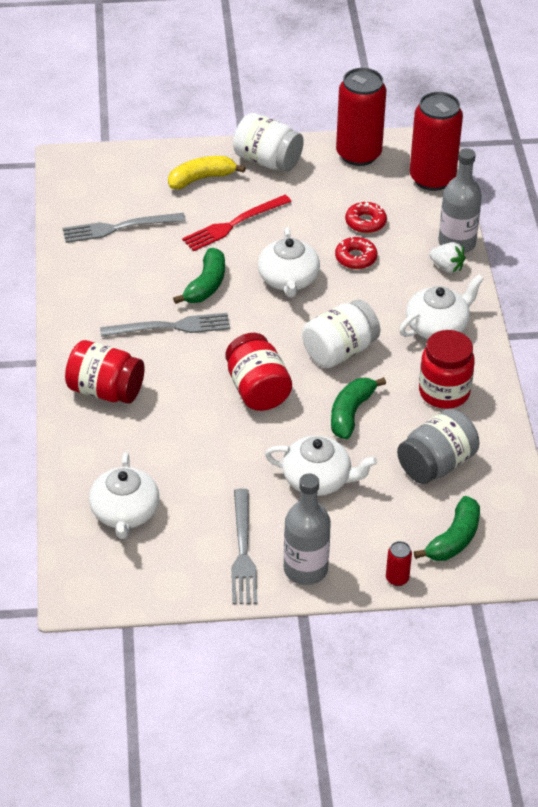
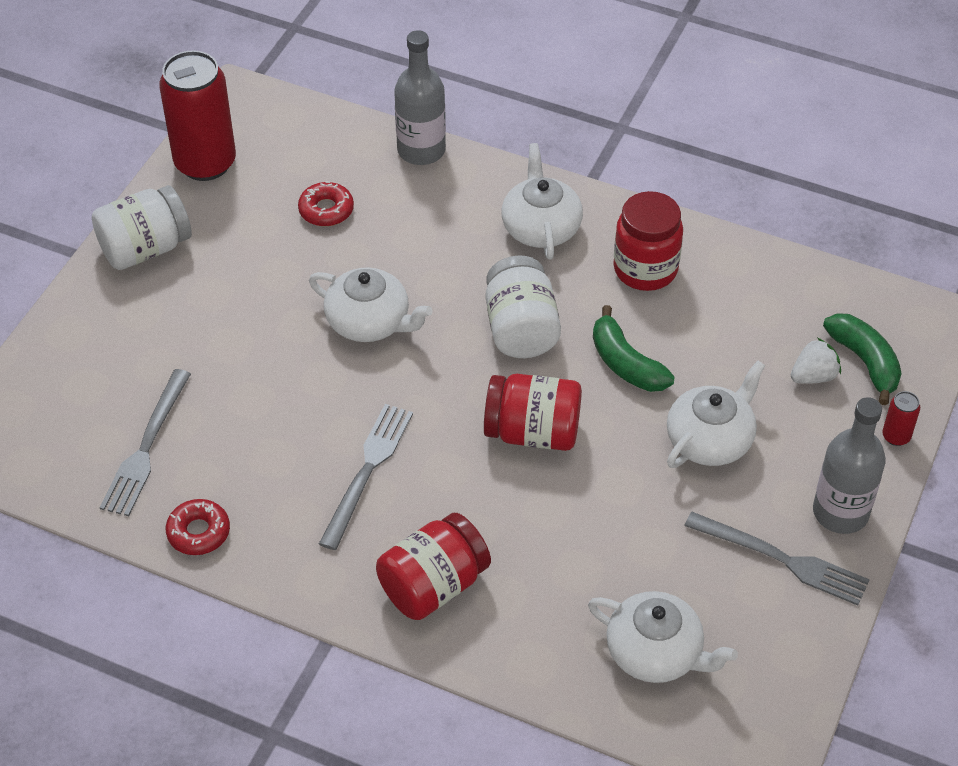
camera: 60 degrees left, 5 degrees up
yellow banana [168,156,246,189] -> none
green banana [173,248,225,304] -> none
red fork [182,195,292,251] -> none
red donut [335,236,377,269] -> red donut moved to [166,499,230,555]
grey jar [397,409,479,484] -> none
red can [410,92,463,191] -> none
white strawberry [429,242,466,273] -> white strawberry moved to [791,338,841,384]

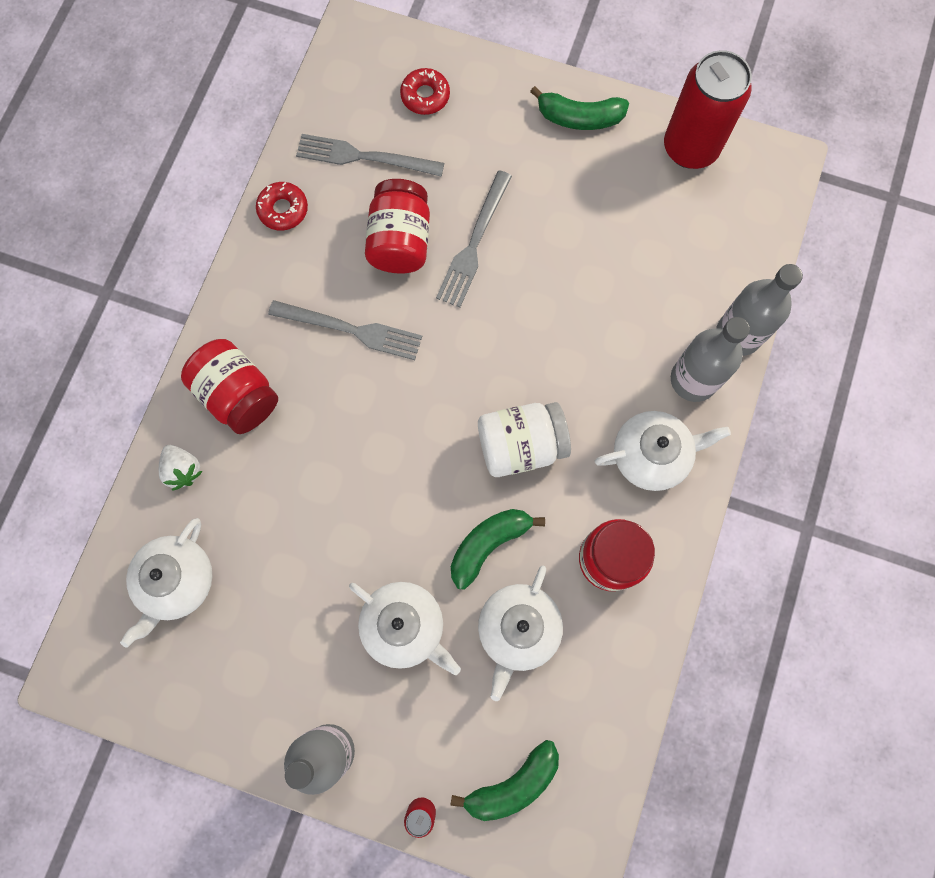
camera: 85 degrees right, 25 degrees up
white jar [92,185,192,270] -> green banana [530,86,629,130]
red donut [298,181,354,226] -> red donut moved to [400,68,450,115]
white teapot [309,267,432,342] -> white teapot moved to [478,566,563,701]
red jar [484,374,582,451] -> red jar moved to [365,179,430,274]
grey fork [684,512,870,606] -> grey fork moved to [436,170,512,308]
white strawberry [791,338,841,384] -> white strawberry moved to [159,445,203,491]
none -> grey bottle [671,317,750,402]

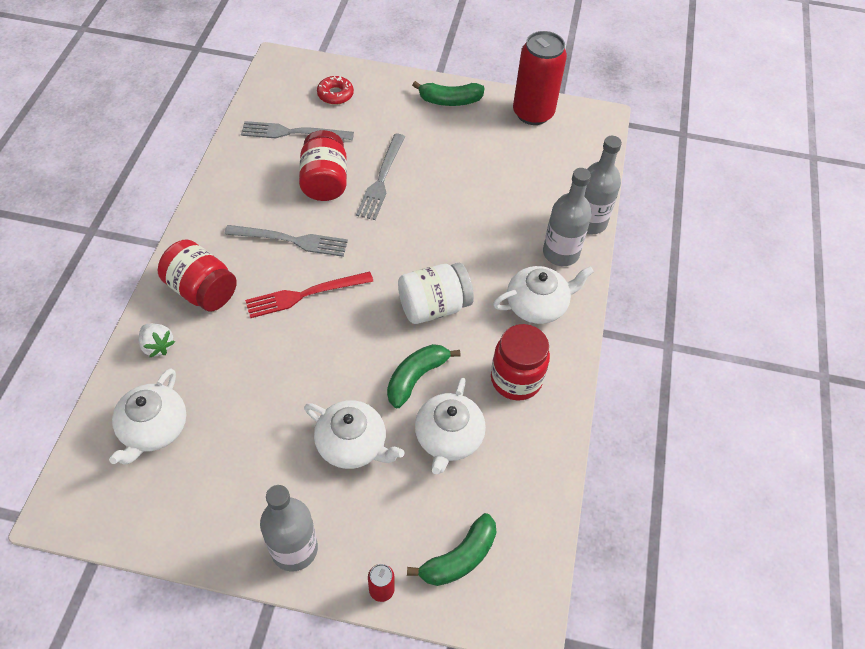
camera: 10 degrees left, 20 degrees down
red donut [256,182,308,231] -> none
none -> red fork [245,271,374,318]

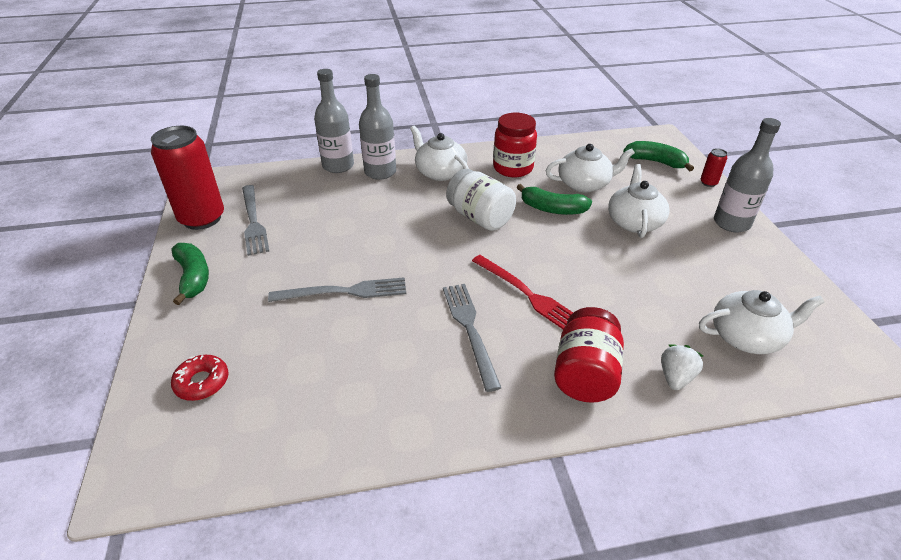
camera: 110 degrees left, 15 degrees down
grey fork [241,121,354,140] -> grey fork moved to [242,185,269,256]
red jar [299,130,347,201] -> none

